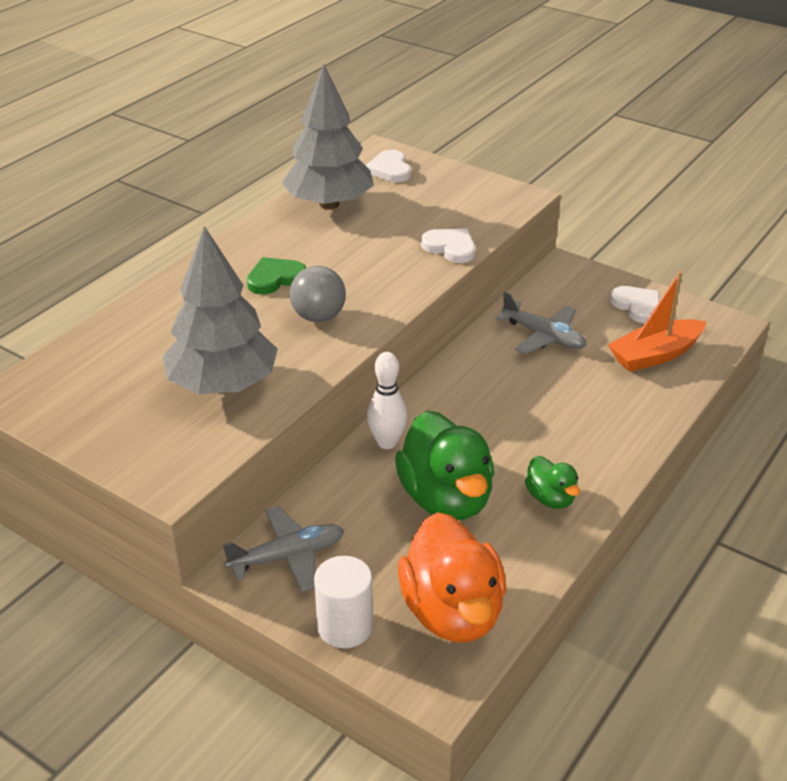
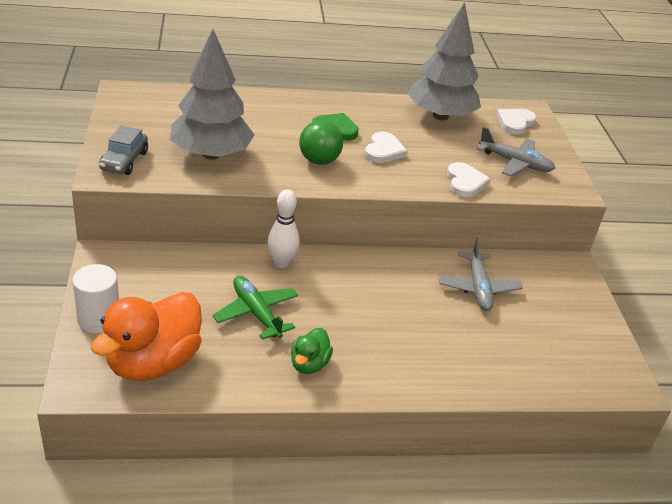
camera: 45 degrees right, 0 degrees up
grey plane [223,506,344,592] -> grey plane moved to [477,127,555,176]
grey ball [289,266,346,322] -> green ball [299,120,343,165]
green duck [395,410,494,520] -> green plane [212,276,298,340]
orange boat [608,271,706,372] -> none
white heart [610,286,660,323] -> white heart moved to [365,132,408,163]
none -> grey car [99,125,148,175]

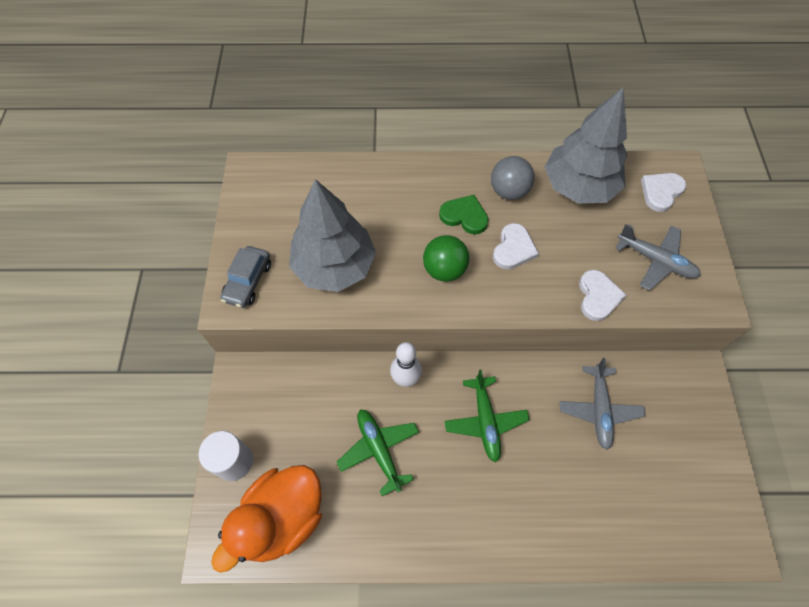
camera: 10 degrees right, 25 degrees up
green duck [291,328,333,374] -> none
none -> green plane [444,370,530,462]
none -> grey ball [491,156,535,200]

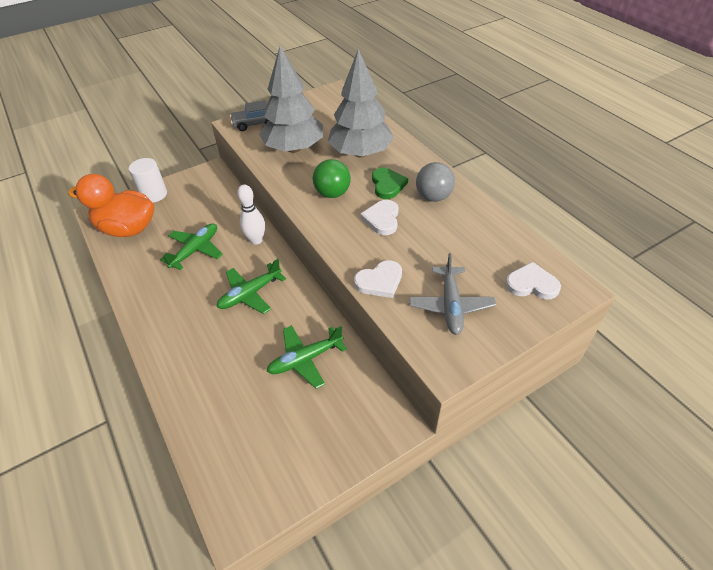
camera: 60 degrees right, 15 degrees down
white heart [493,223,539,269] -> white heart turned 105 degrees clockwise [360,200,399,235]
grey tree [544,88,628,204] -> grey tree moved to [328,49,394,158]
grey plane [560,358,645,450] -> green plane [266,325,347,389]

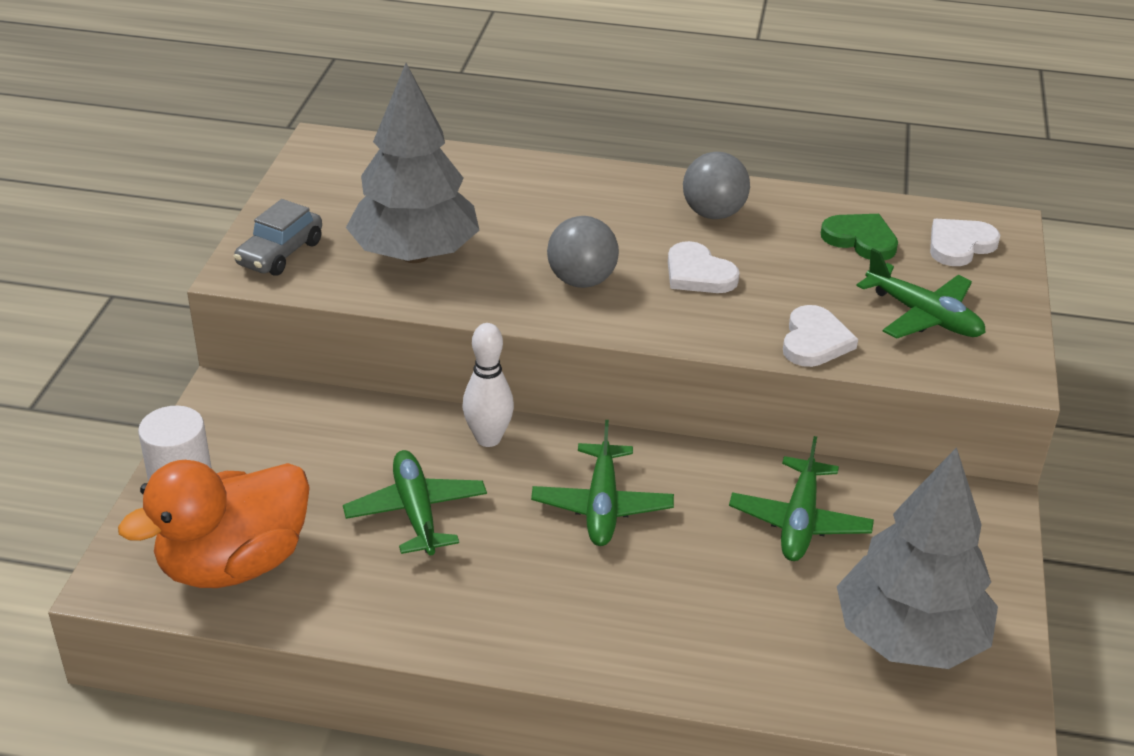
camera: 50 degrees left, 10 degrees down
green ball [313,159,351,198] -> grey ball [547,216,619,288]
grey tree [328,49,394,158] -> grey tree moved to [837,447,998,669]
green heart [372,168,408,199] -> green heart moved to [821,214,898,260]
grey plane [409,253,496,335] -> green plane [856,248,986,339]

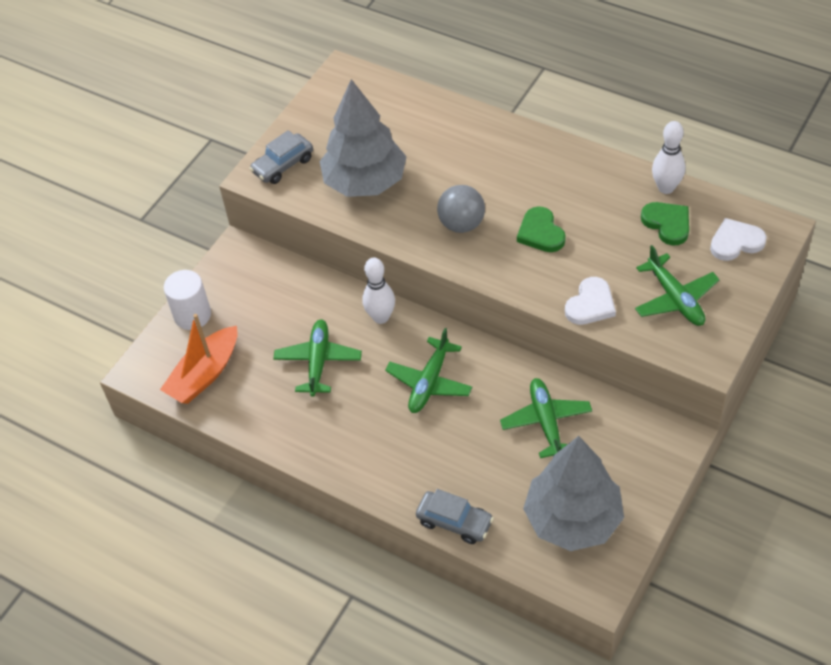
camera: 25 degrees right, 15 degrees up
orange duck [118,460,310,588] -> orange boat [160,314,237,404]
white heart [668,241,740,293] -> green heart [517,206,566,252]
grey ball [683,152,750,219] -> none
green plane [729,436,874,561] -> green plane turned 135 degrees clockwise [500,378,592,458]
none -> grey car [416,489,494,544]
none -> white bowling pin [652,121,685,194]

